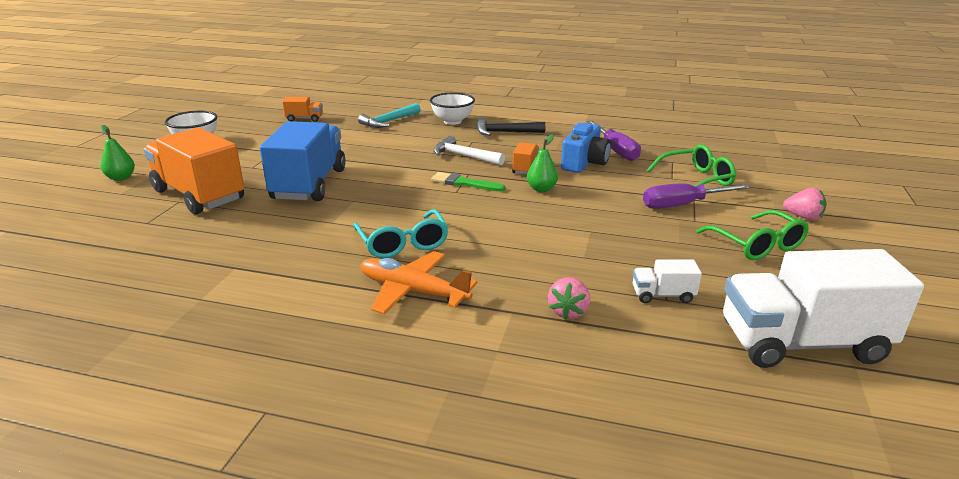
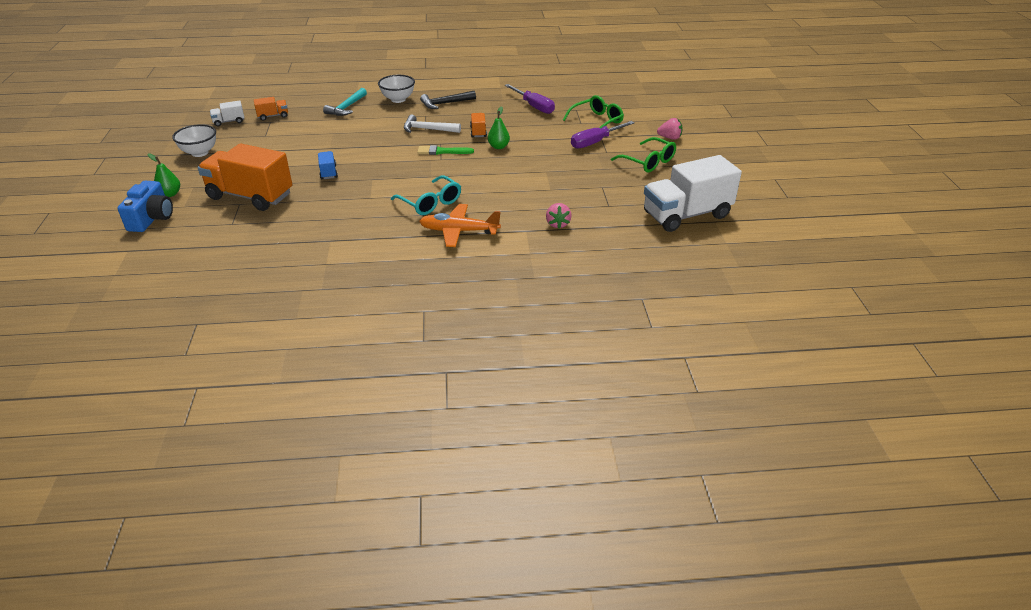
camera: 20 degrees left, 10 degrees up
blue truck [260,121,346,201] -> blue truck [318,151,338,179], size x0.43
blue camera [561,123,611,173] -> blue camera moved to [117,181,173,232]
white truck [633,260,702,303] -> white truck moved to [210,101,244,126]

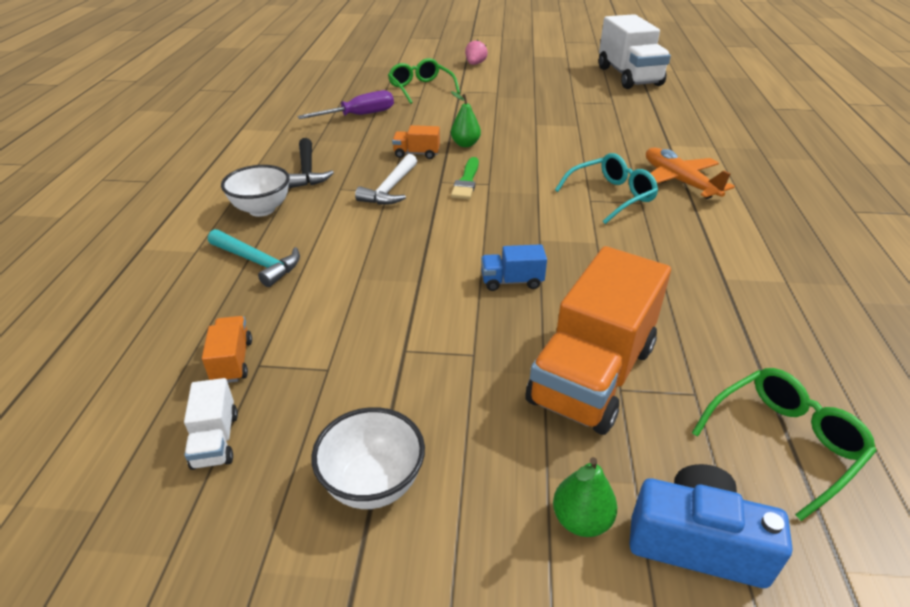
camera: 80 degrees left, 0 degrees up
orange plane [419,204,501,247] -> orange plane turned 135 degrees clockwise [646,148,735,199]
pink strawberry [546,203,572,229] -> none
purple screwdriver [571,121,635,149] -> none
green glasses [611,137,676,172] -> green glasses moved to [692,368,877,521]

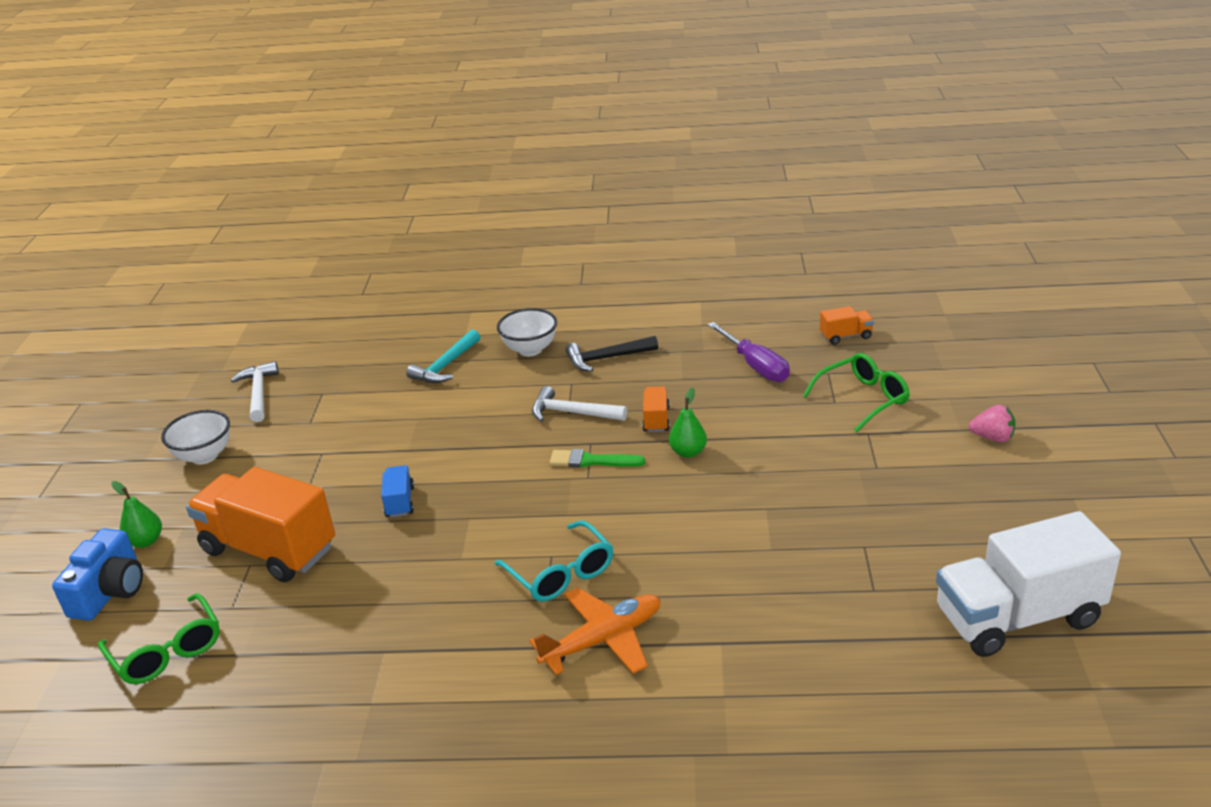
camera: 90 degrees right, 5 degrees down
white truck [184,378,238,470] -> white hammer [231,361,279,422]
orange truck [202,316,252,383] -> orange truck moved to [820,306,874,345]

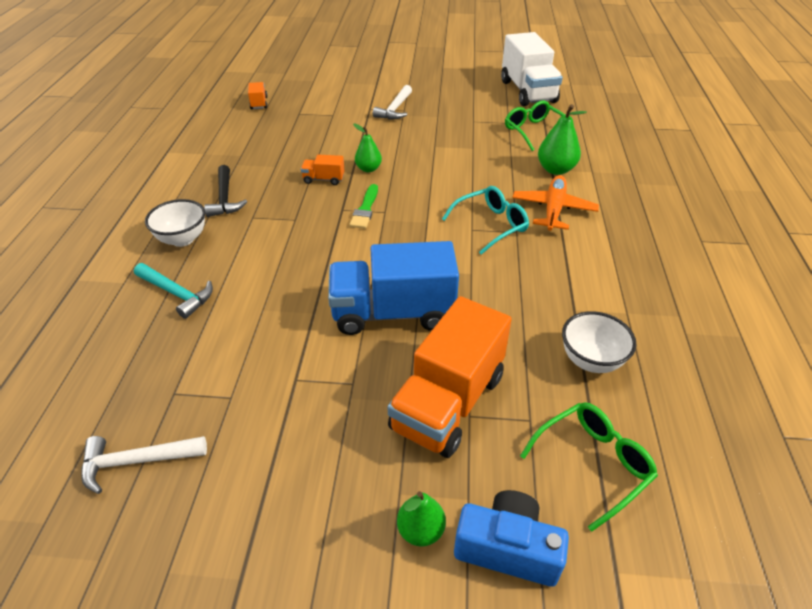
camera: 90 degrees left, 10 degrees up
white bowl [161,410,230,465] -> white bowl moved to [562,311,636,373]
blue truck [381,465,414,518] -> blue truck [328,241,459,335], size x2.31
orange plane [529,588,661,675] -> orange plane turned 45 degrees clockwise [512,175,599,231]
white hammer [532,386,627,422] -> white hammer moved to [373,85,412,119]
purple screwdriver [707,322,790,382] -> none
green glasses [803,353,910,433] -> green glasses moved to [505,100,565,151]
pink strawberry [969,404,1016,443] -> none
none -> green pear [538,104,587,175]

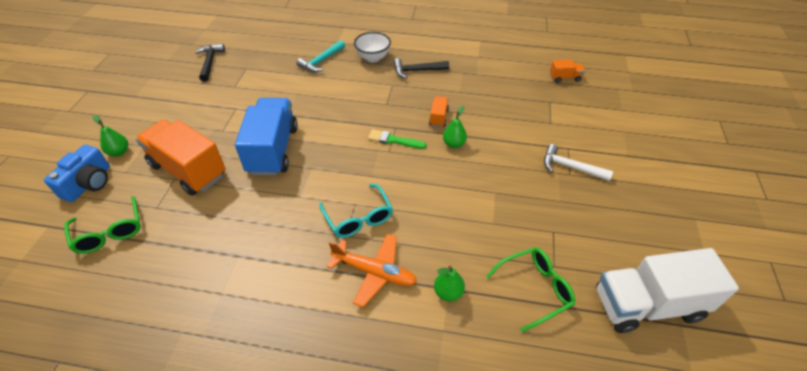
camera: 95 degrees right, 5 degrees up
white hammer [81,436,207,494] -> black hammer [195,44,225,82]
green pear [538,104,587,175] -> green pear [434,266,465,301], size x0.65
white bowl [562,311,636,373] -> none

